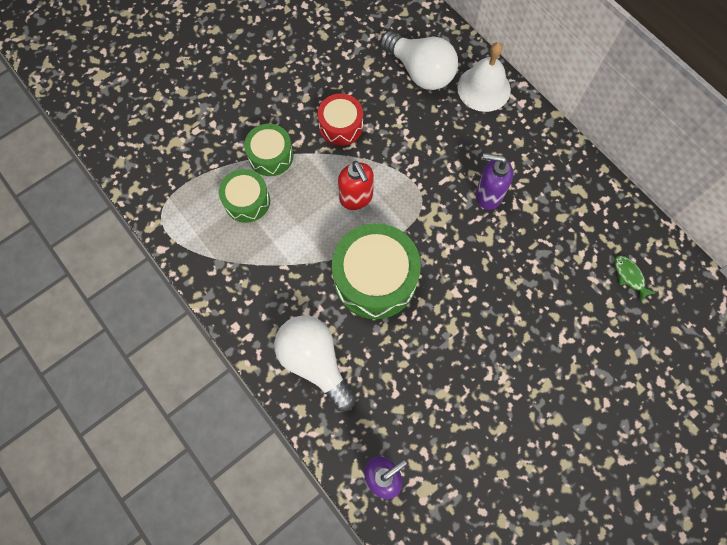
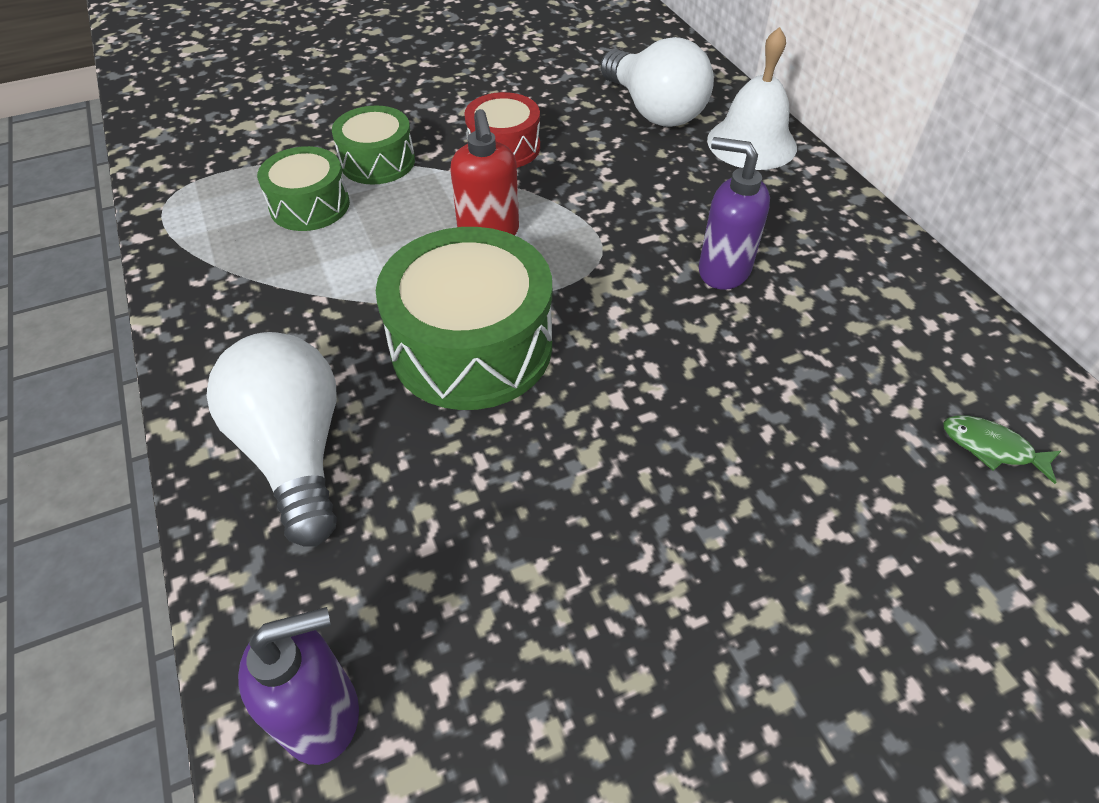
camera: 15 degrees right, 20 degrees down
green fish [614,255,656,302] -> green fish turned 45 degrees counterclockwise [943,415,1061,484]

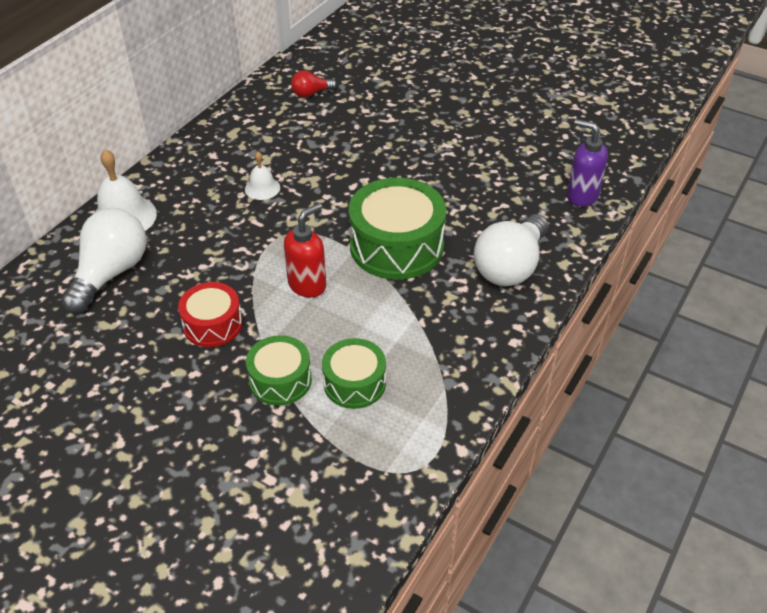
camera: 125 degrees left, 5 degrees down
purple soap dispenser [699,137,770,290] -> white bell [245,151,280,200]
green fish [943,415,1061,484] -> red light bulb [291,71,337,97]

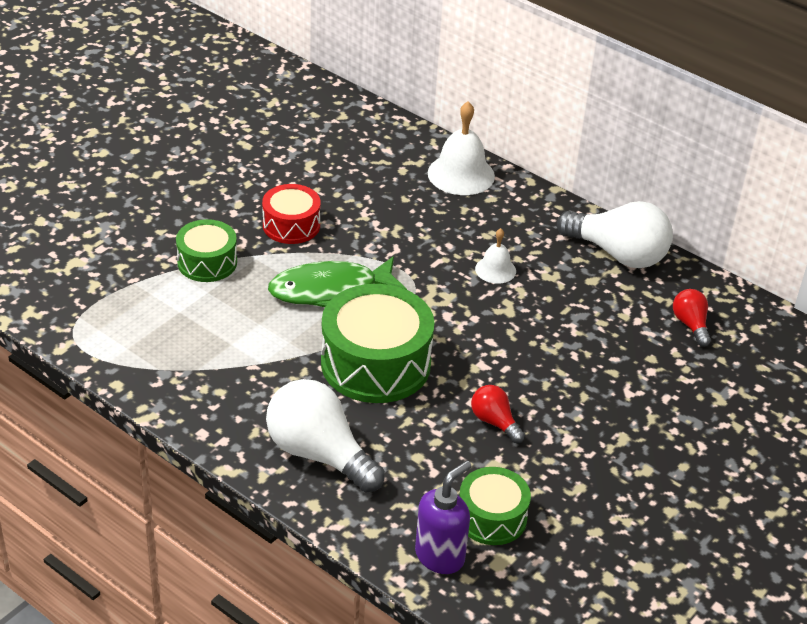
camera: 95 degrees right, 5 degrees down
white light bulb [61,208,147,314] -> white light bulb moved to [557,201,673,268]
red soap dispenser [284,203,326,298] -> green fish [268,256,407,307]
green drum [322,338,386,409] -> green drum moved to [460,467,531,545]
none -> red light bulb [471,385,525,443]

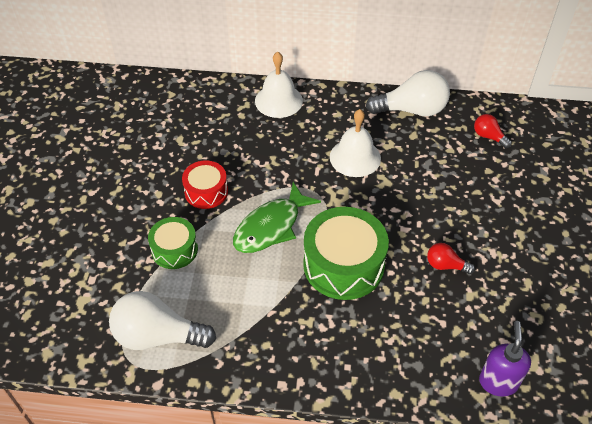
camera: 30 degrees left, 10 degrees up
white light bulb [266,379,385,493] -> white light bulb moved to [109,291,216,350]
green drum [460,467,531,545] -> none
white bell [475,228,516,284] -> white bell [330,109,381,177], size x1.76

